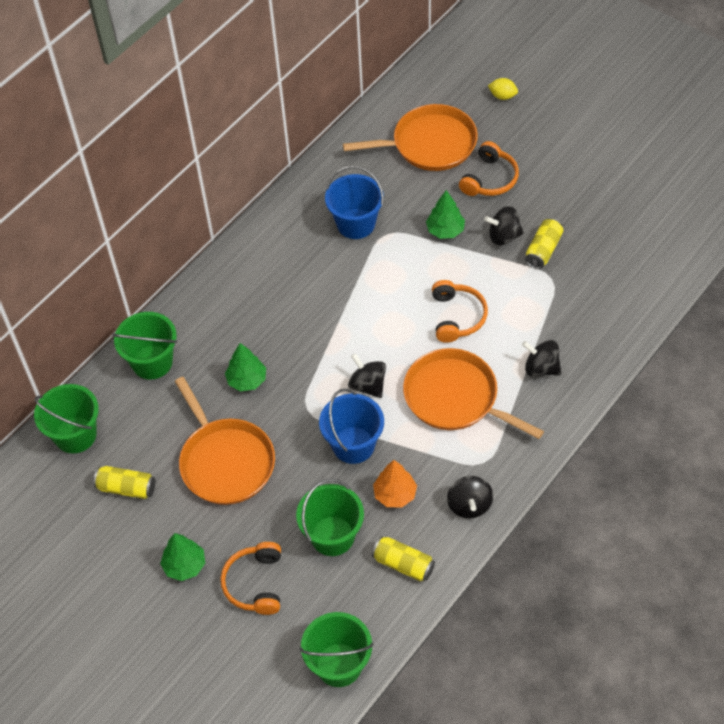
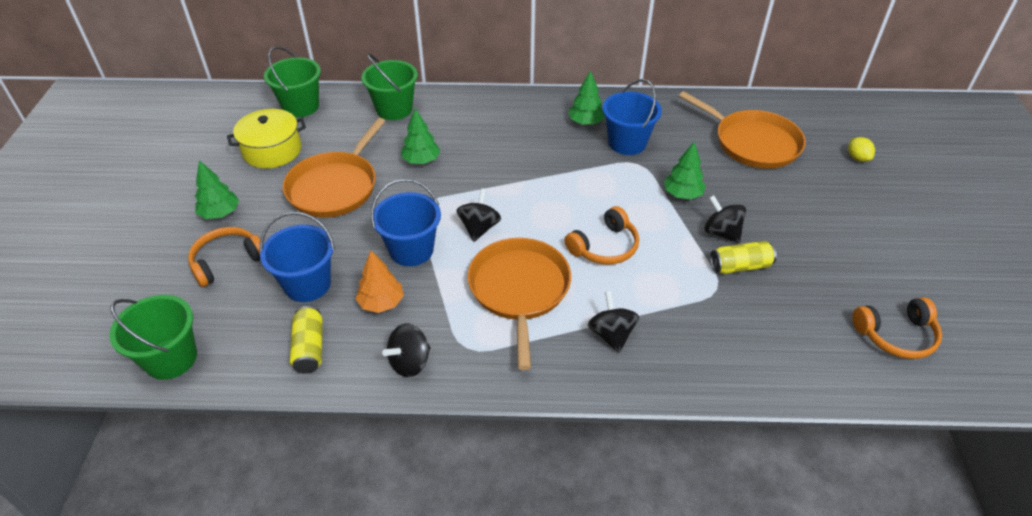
camera: 50 degrees right, 10 degrees down
yellow can [93,466,155,499] -> yellow pot [227,109,306,168]
green bucket [296,479,364,556] -> blue bucket [260,212,335,302]
orange headphones [459,141,519,196] -> orange headphones moved to [852,297,942,359]
none -> green tree [568,70,605,125]

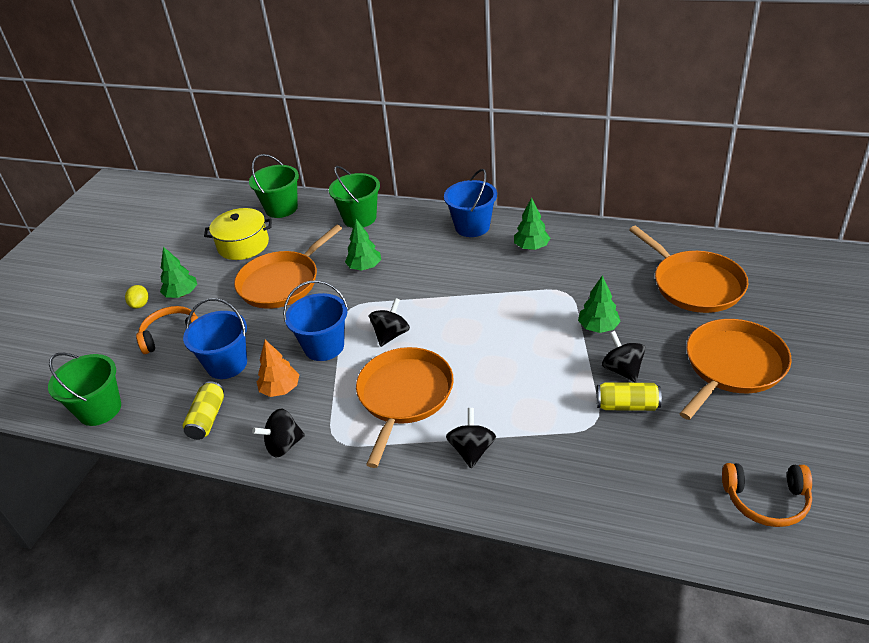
camera: 20 degrees right, 5 degrees down
orange headphones [565,206,639,265] -> none
blue bucket [602,79,662,155] -> blue bucket moved to [444,169,497,237]
yellow lemon [848,137,875,162] -> yellow lemon moved to [125,285,148,309]
none -> orange pan [679,319,792,420]

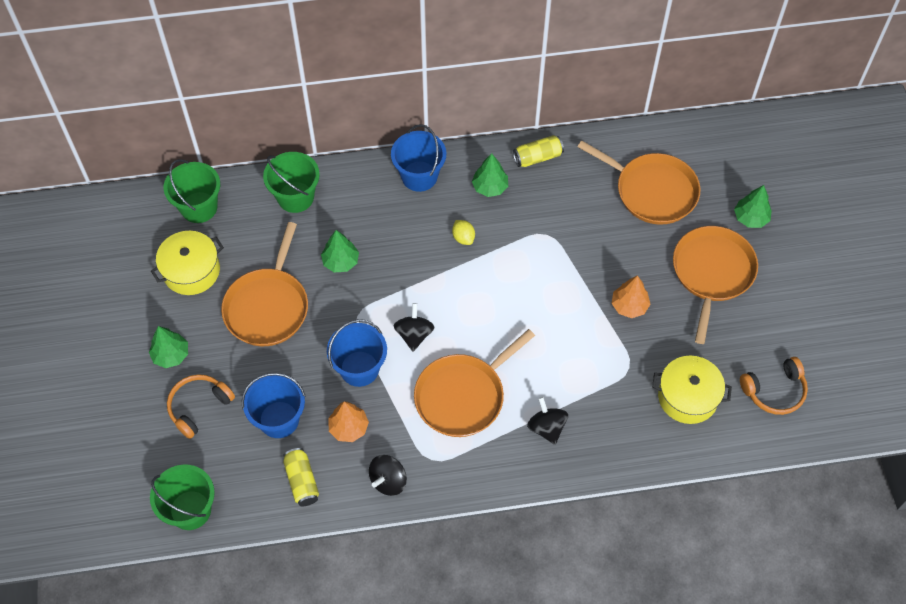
camera: 30 degrees left, 20 degrees up
yellow lemon [125,285,148,309] -> yellow lemon moved to [452,220,475,245]
orange pan [356,347,454,468] -> orange pan turned 120 degrees counterclockwise [414,329,535,437]
green tree [578,276,621,333] -> green tree moved to [734,185,772,228]
yellow can [597,383,662,411] -> yellow can moved to [513,135,564,167]
black spinning top [602,331,646,382] -> orange tree [612,275,650,318]
none -> yellow pot [652,356,732,424]

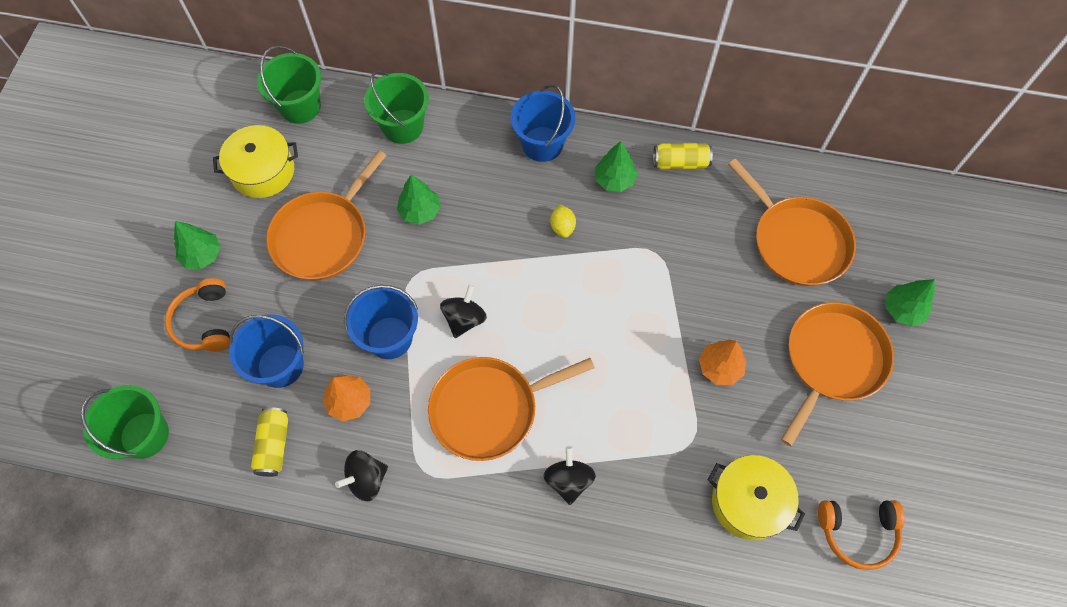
camera: 20 degrees right, 5 degrees up
orange headphones [167,374,235,439] -> orange headphones turned 75 degrees counterclockwise [165,278,230,351]

